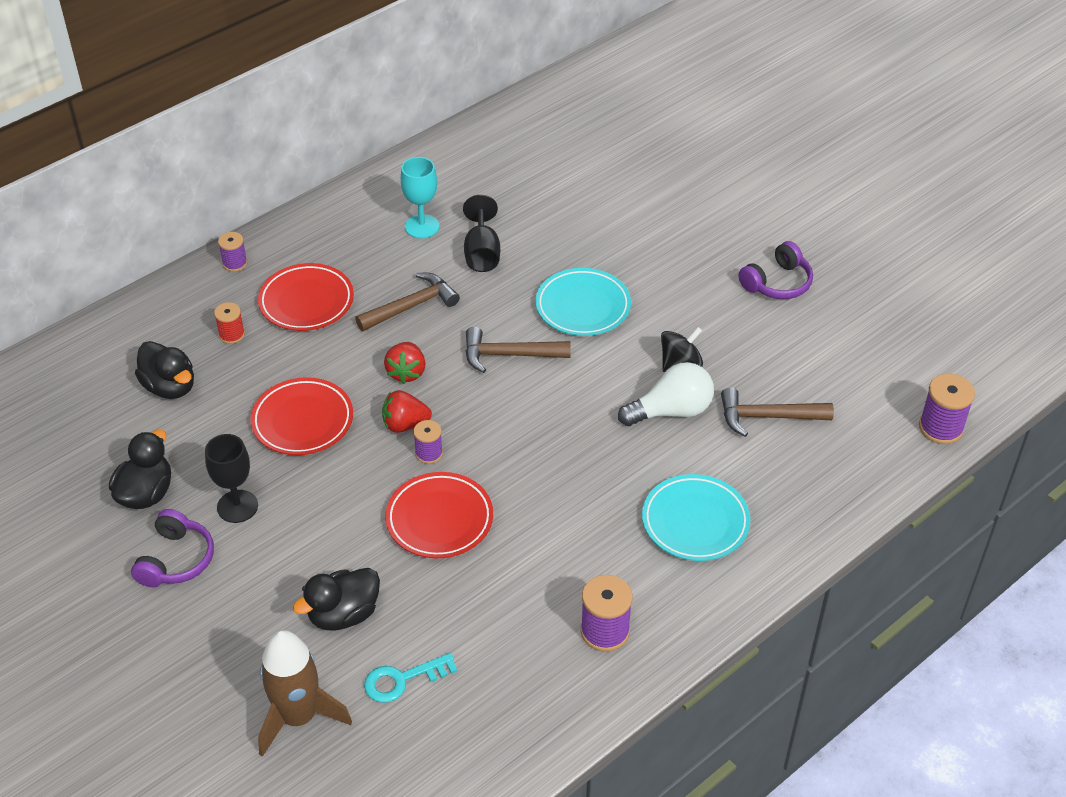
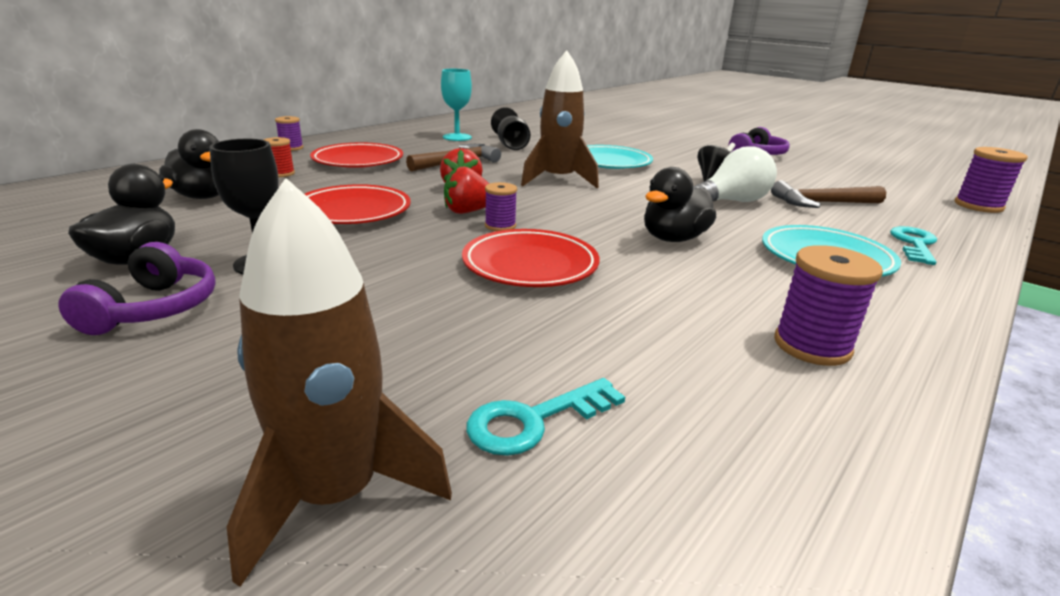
camera: 10 degrees left, 20 degrees down
black duck [293,568,380,630] -> black duck moved to [644,167,716,242]
brown hammer [465,327,571,373] -> brown rocket [521,50,599,188]
none -> turquoise key [890,226,937,265]

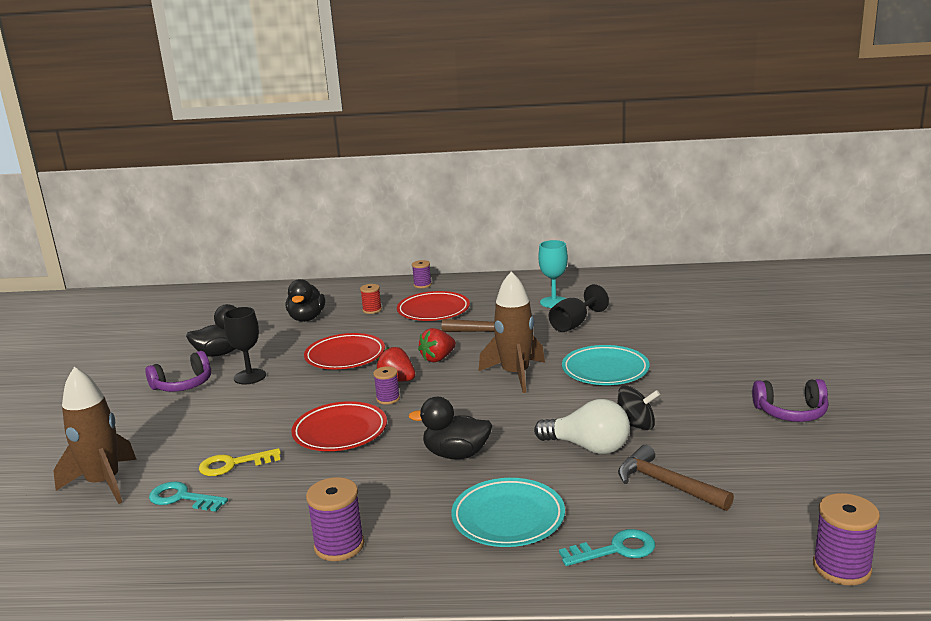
camera: 55 degrees right, 5 degrees down
none -> yellow key [199,448,281,476]

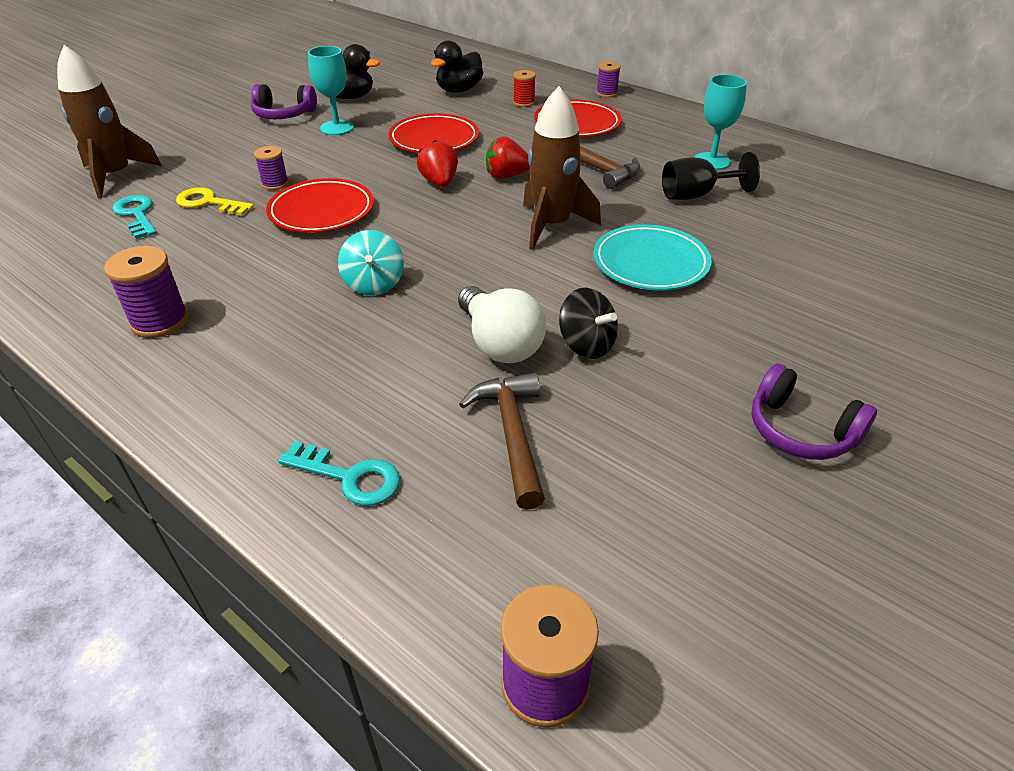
camera: 35 degrees right, 20 degrees up
black goblet [224,307,266,384] -> turquoise goblet [308,46,354,135]
purple spool [373,366,400,405] -> purple spool moved to [254,146,289,190]
black duck [408,397,492,459] -> turquoise spinning top [338,230,404,295]
turquoise plate [451,478,565,547] -> none

